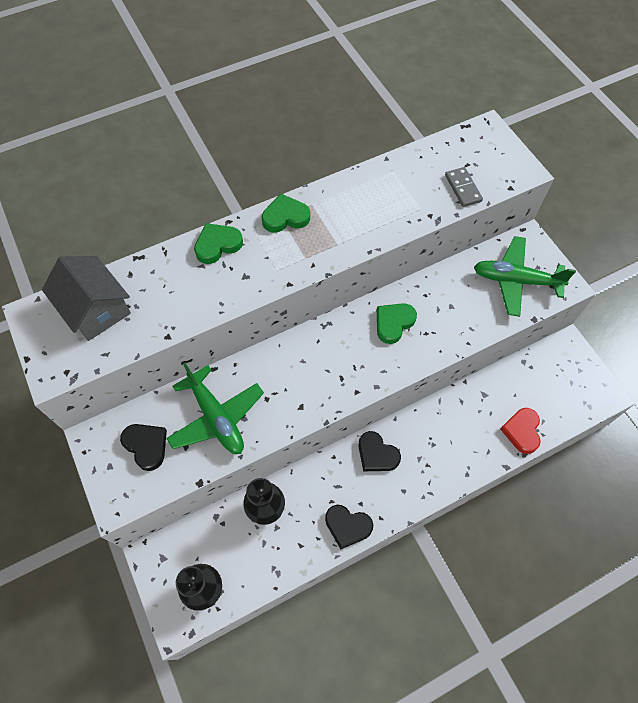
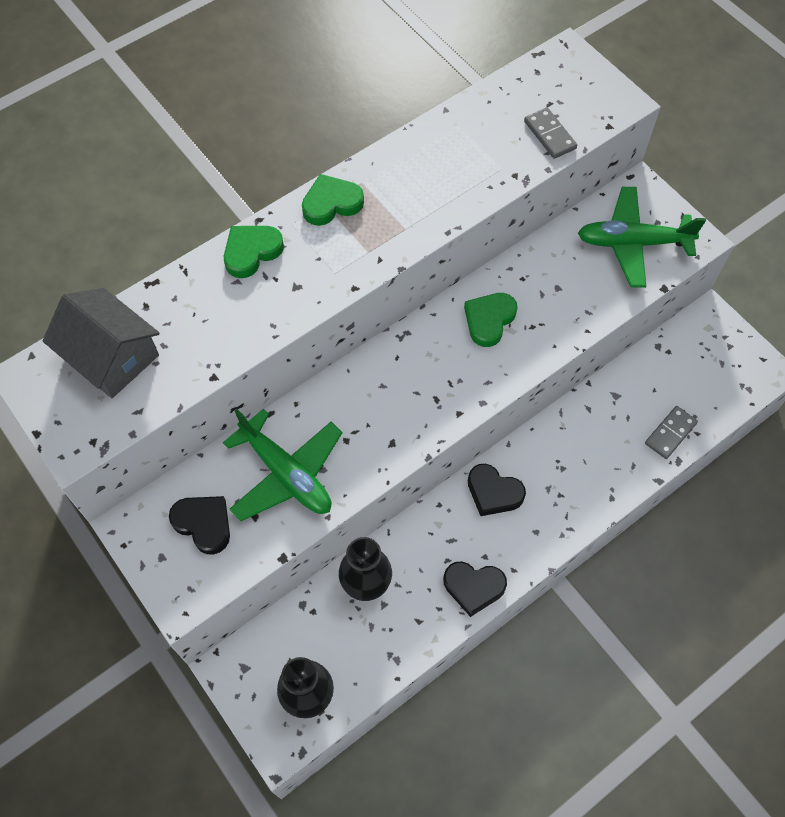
camera: 10 degrees left, 0 degrees up
red heart [500,408,541,454] -> grey domino [645,406,698,459]

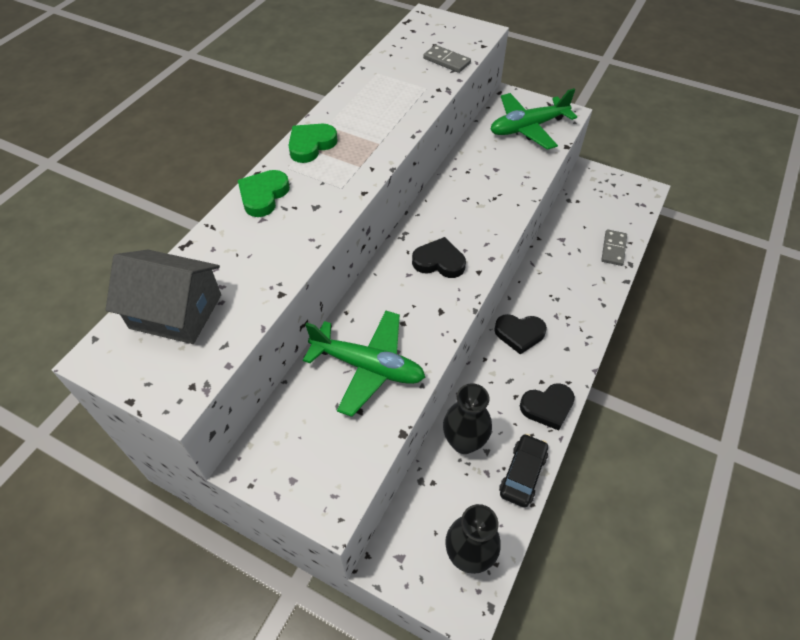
camera: 25 degrees left, 10 degrees down
black heart [169,496,230,555] -> black heart moved to [412,237,466,278]
green heart [464,293,517,347] -> none
none -> black car [499,434,548,508]

